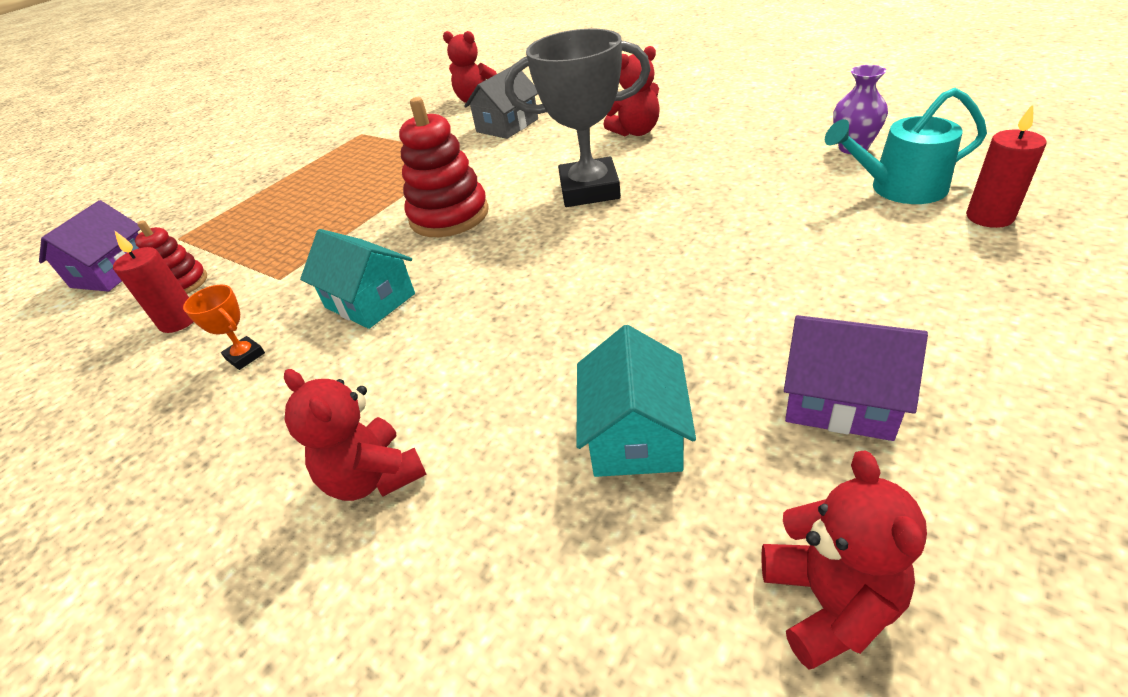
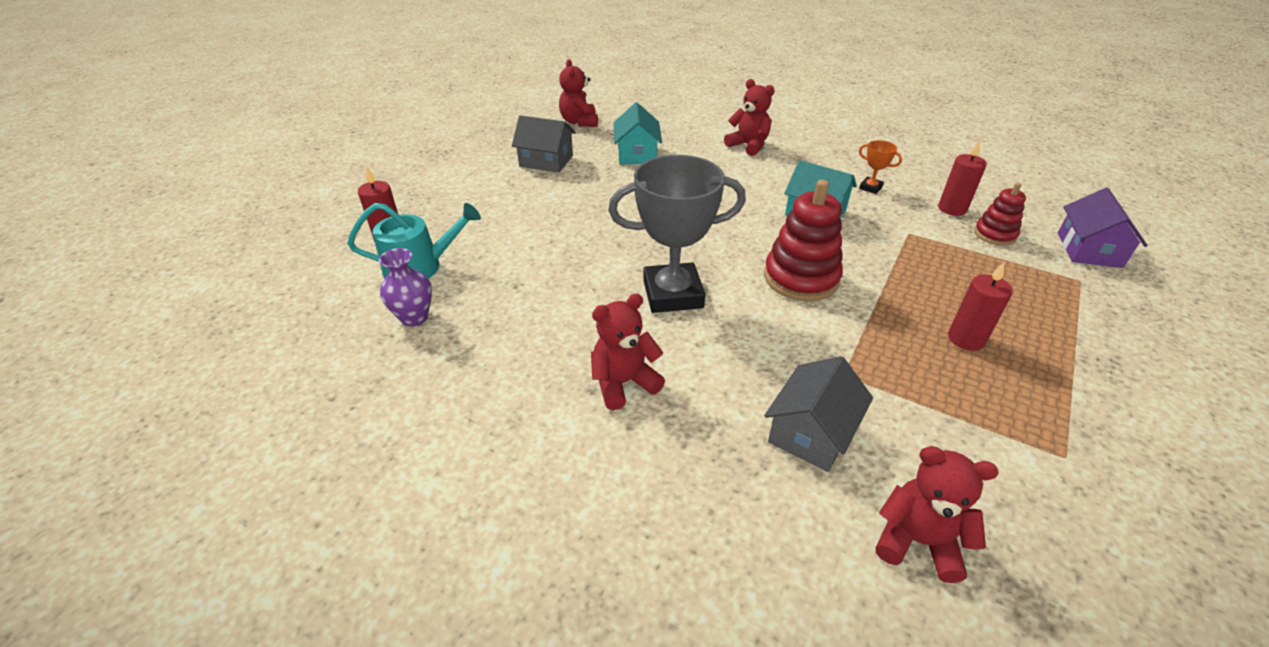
camera: 170 degrees right, 0 degrees up
purple house [784,315,928,441] -> grey house [512,115,576,173]
none -> red candle [948,263,1013,351]

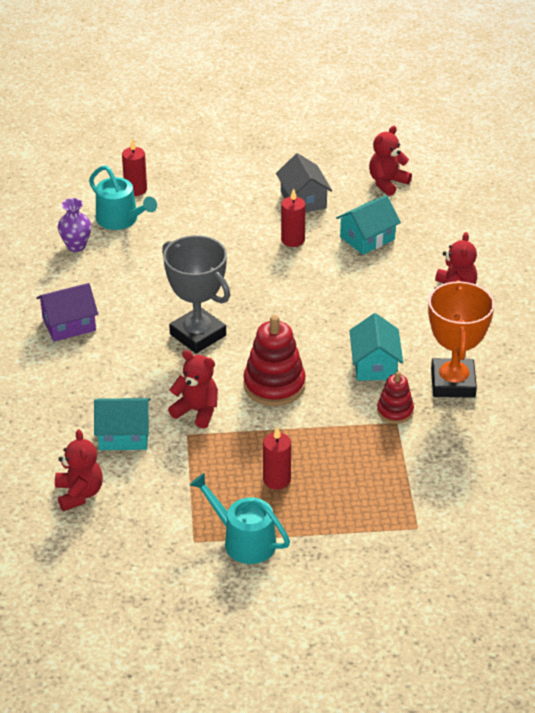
camera: 55 degrees right, 0 degrees up
red teddy bear [591,293,665,410] -> red teddy bear moved to [168,350,218,428]
grey house [764,356,873,472] -> turquoise house [94,398,151,450]
orange trophy [859,140,902,194] -> orange trophy [428,280,494,398], size x2.36
red candle [938,140,987,216] -> red candle moved to [281,189,306,247]
red stacking toy [974,182,1026,246] -> red stacking toy moved to [377,371,414,424]
purple house [1058,188,1148,268] -> purple house moved to [37,283,98,342]
none -> turquoise watering can [190,473,290,564]

